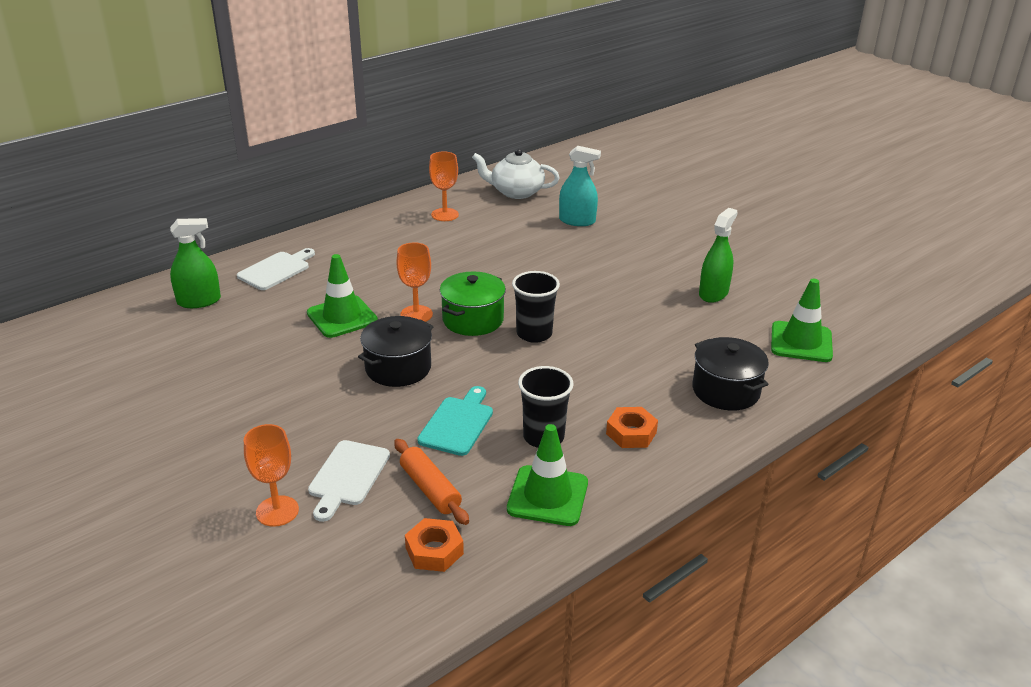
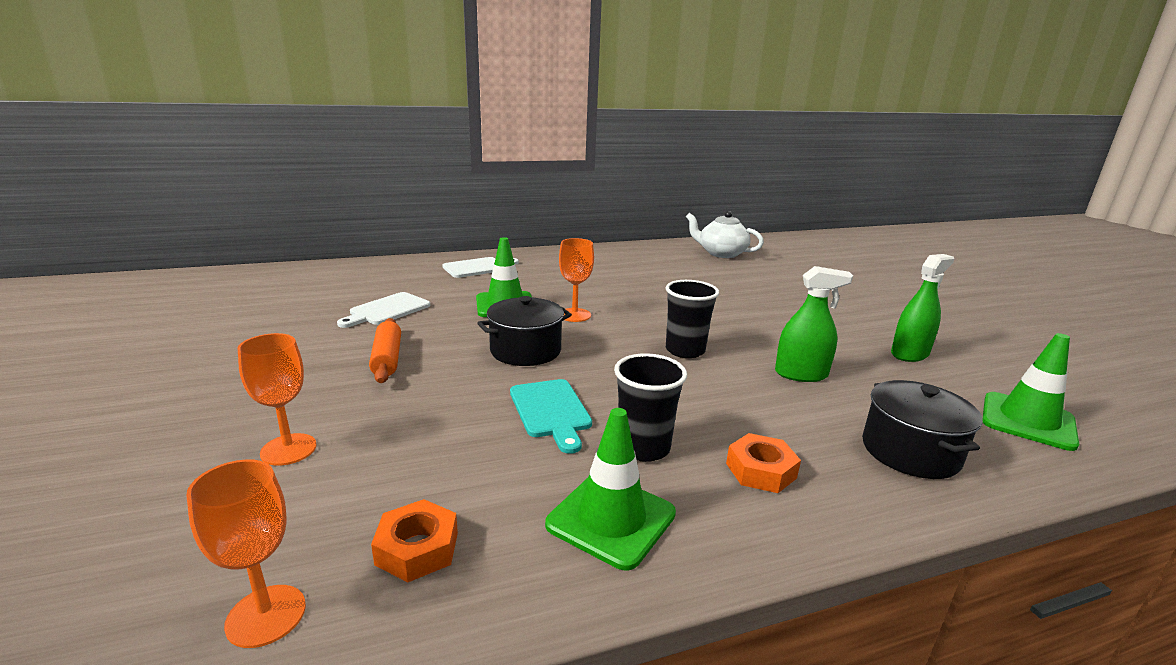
camera: 20 degrees right, 10 degrees down
green spray bottle [170,218,221,308] -> green spray bottle moved to [775,266,853,382]
white cutting board [308,440,390,522] -> white cutting board moved to [337,292,430,328]
orange rolling pin [394,439,469,525] -> orange rolling pin moved to [369,318,401,383]
turquoise cutting board [417,386,493,456] -> turquoise cutting board turned 120 degrees clockwise [510,379,592,454]
orange goblet [429,151,459,221] -> orange goblet moved to [186,459,306,648]
green pot [440,272,506,336] -> none
turquoise spray bottle [559,146,601,226] -> none

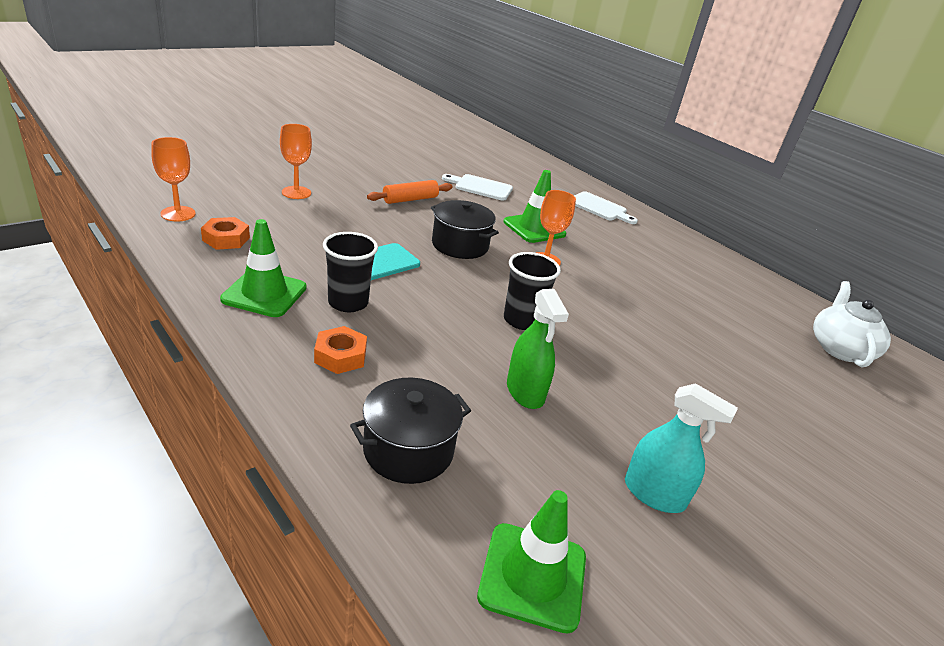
camera: 65 degrees right, 10 degrees up
green spray bottle [891,254,954,362] -> turquoise spray bottle [625,383,738,513]

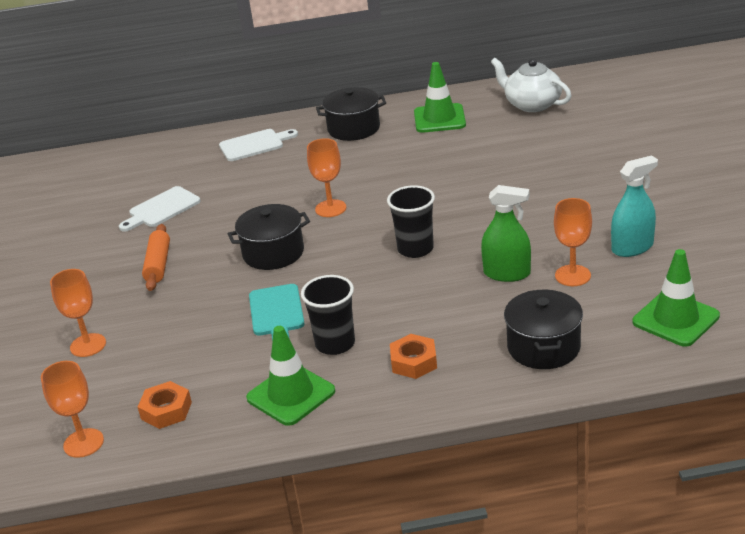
camera: 50 degrees left, 0 degrees up
green traffic cone [503,170,566,243] -> green traffic cone moved to [414,62,466,133]
none -> black pot [316,87,386,141]
none -> orange goblet [554,198,592,286]

